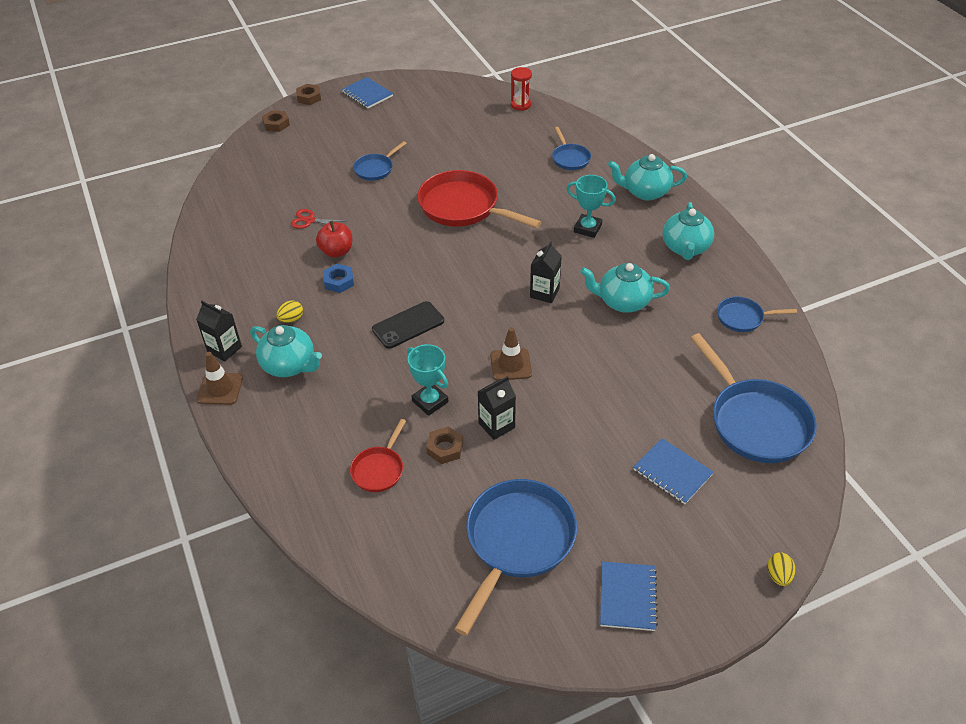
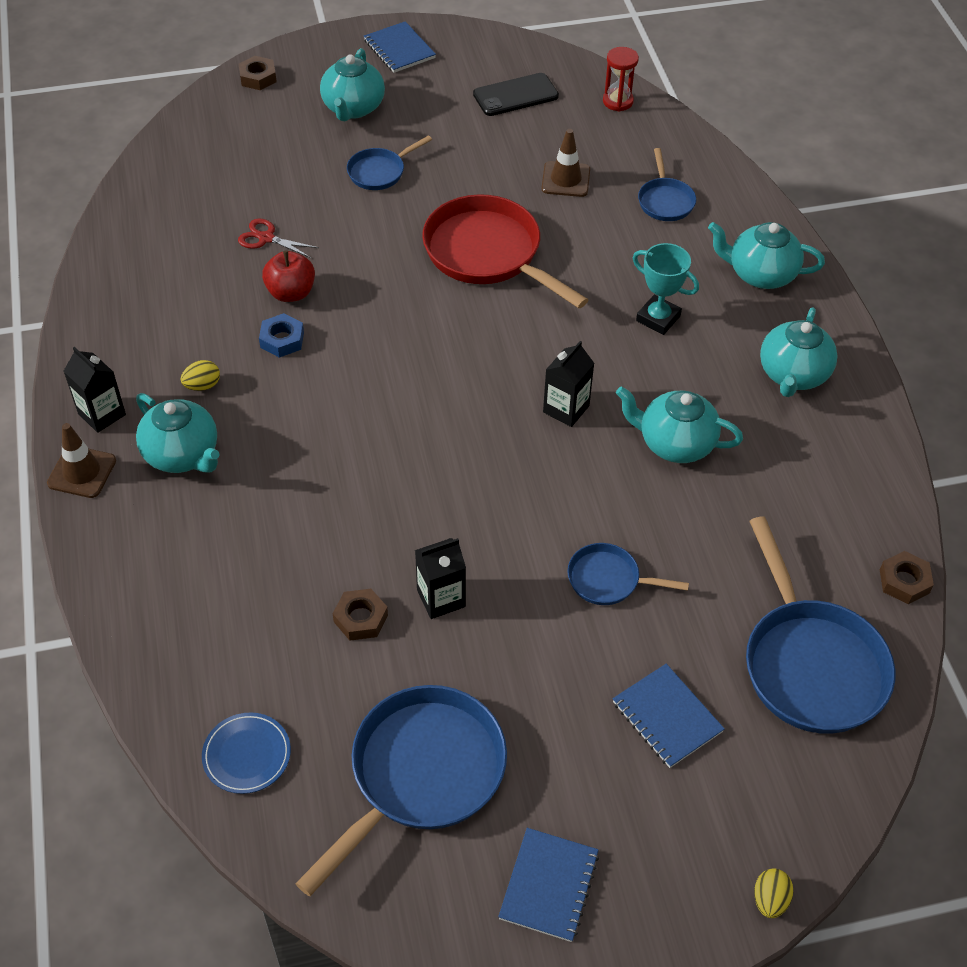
camera: 10 degrees right, 5 degrees up
brown nut [296,84,321,105] -> brown nut moved to [880,551,934,604]
red pan [350,419,406,492] -> none
black phone [372,301,444,349] -> black phone moved to [473,73,559,116]
turquoise trophy [407,344,448,416] -> none
brown traffic cone [490,327,532,380] -> brown traffic cone moved to [542,129,590,197]
blue pan [717,297,797,332] -> blue pan moved to [567,543,689,605]
none -> blue plate [202,713,291,794]
none -> turquoise teapot [320,48,385,121]

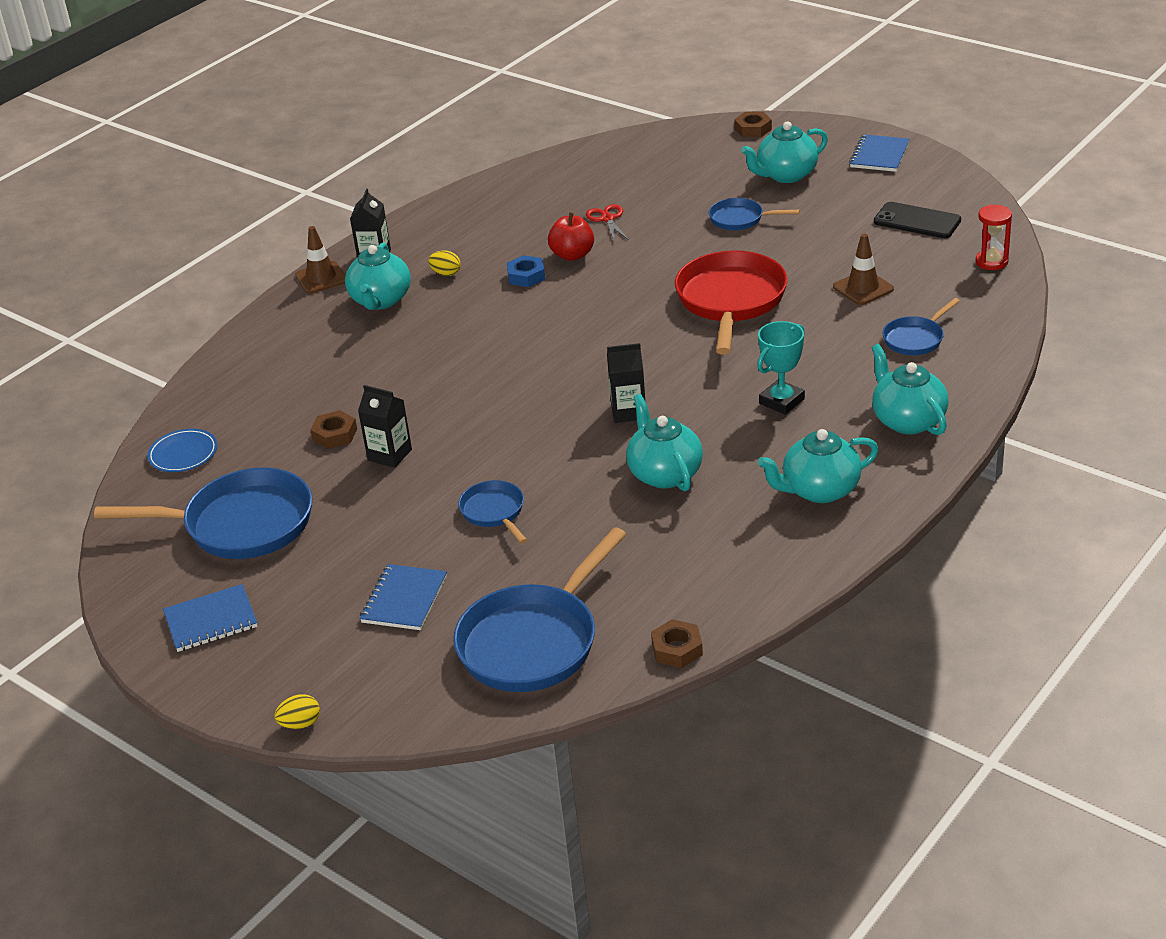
camera: 55 degrees right, 15 degrees down
turquoise trophy [633,243,699,335] -> turquoise trophy turned 45 degrees clockwise [757,321,805,415]

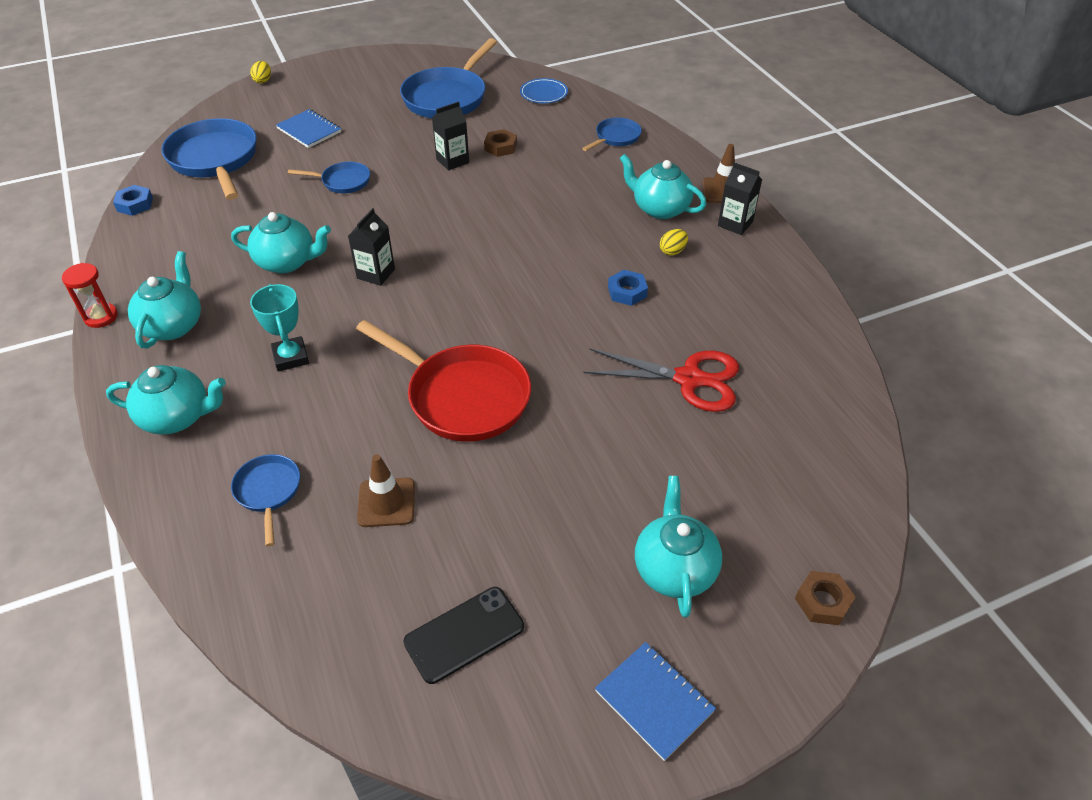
camera: 115 degrees right, 10 degrees up
blue notebook [163,584,258,652] -> none
red apple [548,212,594,261] -> none
red scissors [586,204,629,240] -> red scissors [583,348,739,412], size x1.88
brown nut [651,619,703,668] -> blue nut [113,185,153,216]
blue pan [709,198,800,230] -> blue pan moved to [582,117,642,151]
red hourglass [976,204,1012,270] -> red hourglass moved to [62,263,118,328]

